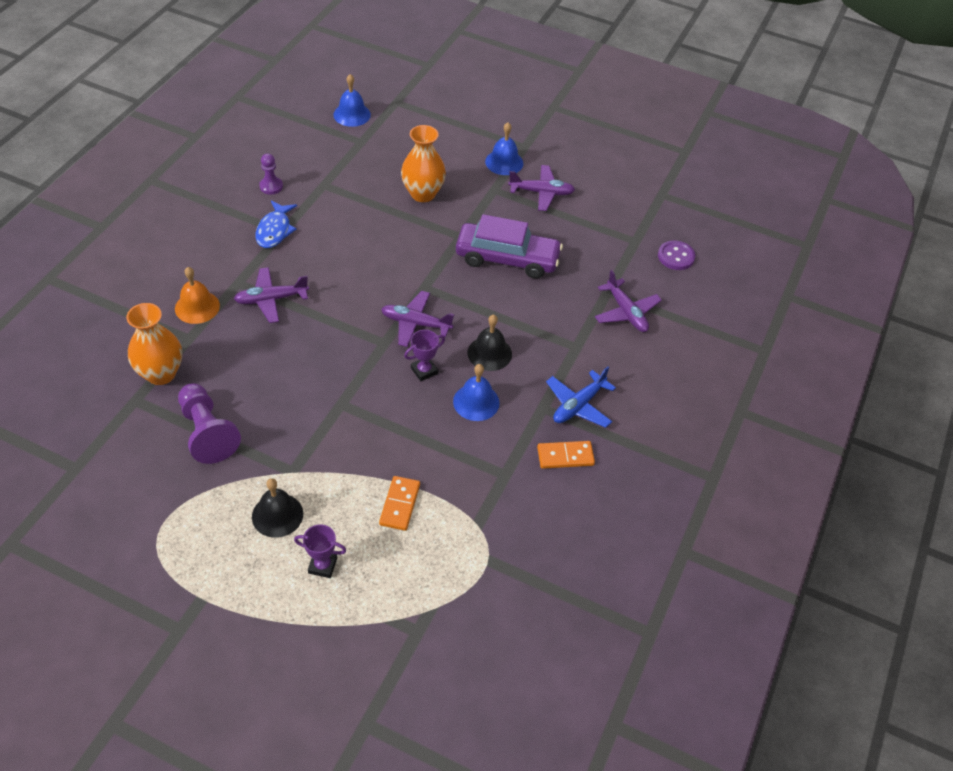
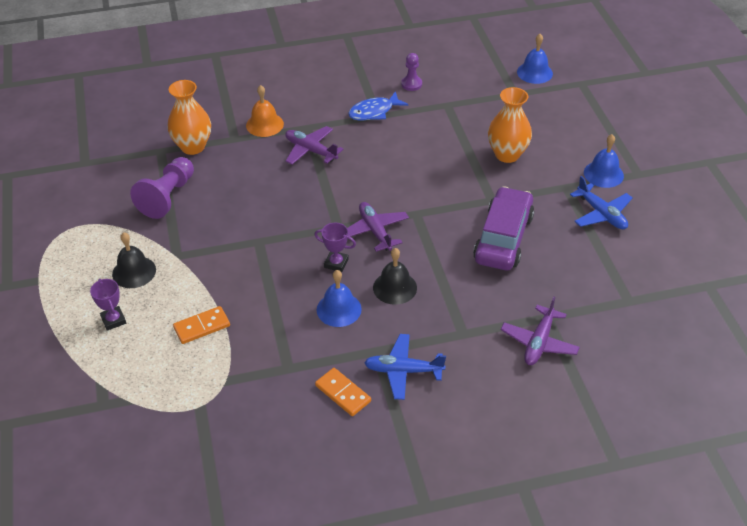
camera: 55 degrees right, 5 degrees down
purple car [456,214,563,279] -> purple car turned 135 degrees counterclockwise [473,186,534,270]
purple plane [508,165,575,211] -> blue plane [570,176,633,229]
purple button [658,240,696,270] -> none

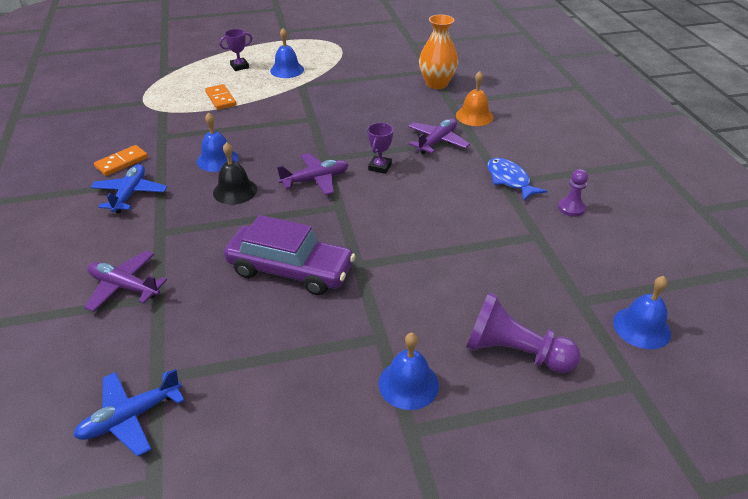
camera: 90 degrees right, 5 degrees down
black bell [112,232,156,288] -> blue bell [270,28,304,78]
purple pawn [130,157,194,219] -> purple pawn moved to [466,292,581,373]
purple trophy [315,223,356,272] -> purple trophy moved to [367,123,393,174]
orange vase [488,87,532,163] -> none
blue plane [570,176,633,229] -> blue plane moved to [73,369,185,457]

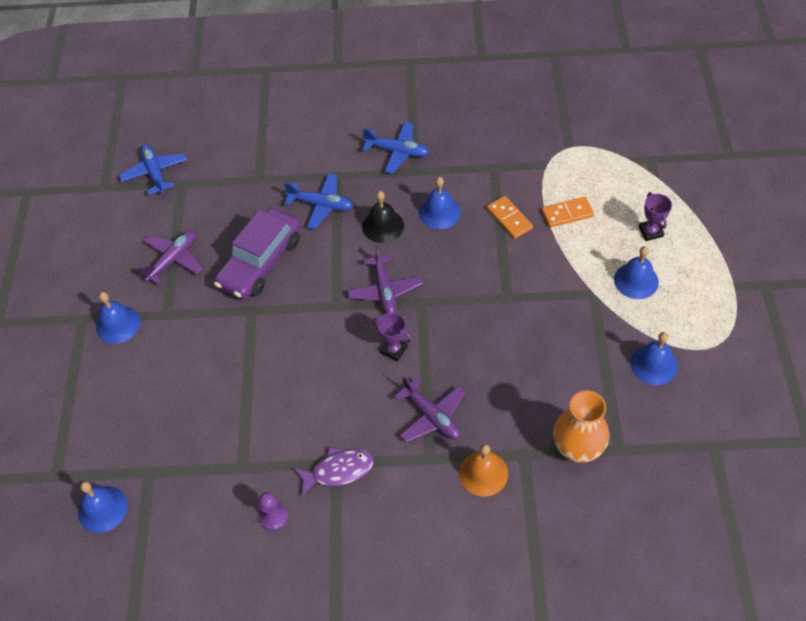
camera: 105 degrees right, 15 degrees up
purple plane [84,251,167,312] -> purple plane moved to [137,230,203,285]
orange domino [94,145,148,176] -> orange domino moved to [487,196,533,239]
purple pawn [466,292,581,373] -> none
blue fish [487,158,547,201] -> purple fish [293,447,374,498]
none -> blue plane [284,173,353,229]
none -> blue bell [630,332,678,385]

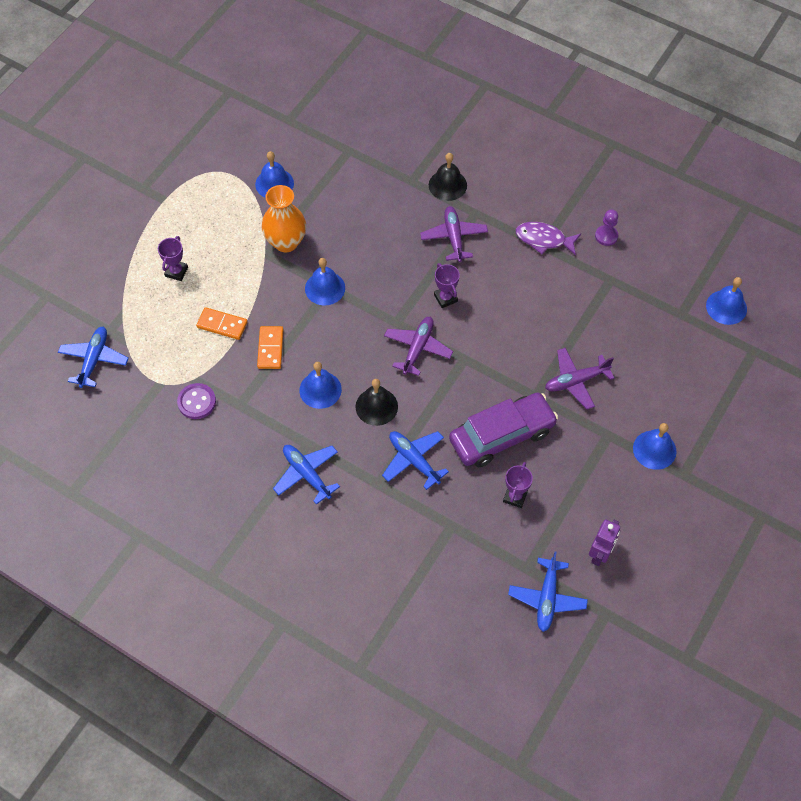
camera: 150 degrees left, 5 degrees up
purple plane [137,230,203,285] -> purple plane moved to [545,348,614,409]
orange bell [459,444,508,497] -> black bell [429,153,467,201]
orange vase [553,390,609,463] -> orange vase moved to [261,185,306,252]
blue bell [614,246,659,299] -> blue bell moved to [305,258,345,306]
none -> blue plane [58,327,129,388]
none -> purple button [177,383,216,419]
none -> purple trophy [503,462,533,508]
none -> purple robot [589,520,620,566]

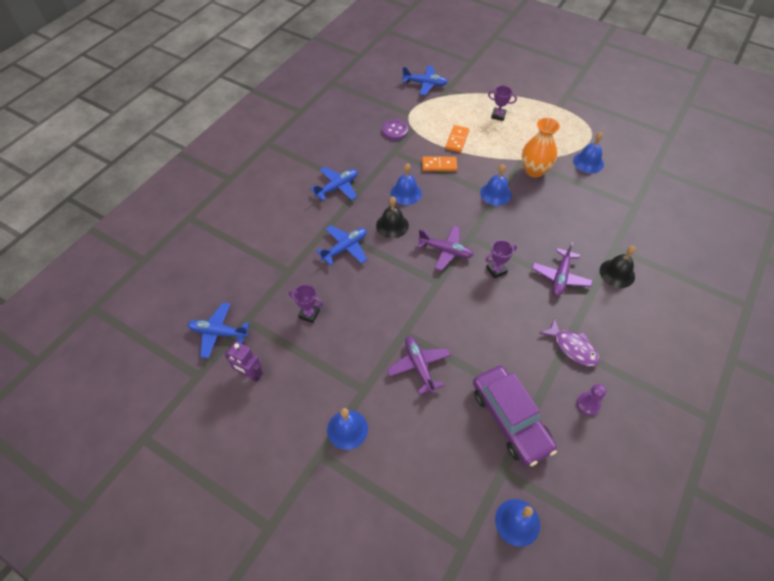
camera: 90 degrees right, 5 degrees down
purple plane [420,206,488,262] -> purple plane turned 120 degrees clockwise [532,242,593,296]
purple car [449,393,558,467] -> purple car moved to [473,366,557,466]
purple fish [516,222,581,256] -> purple fish turned 120 degrees clockwise [539,318,599,367]

